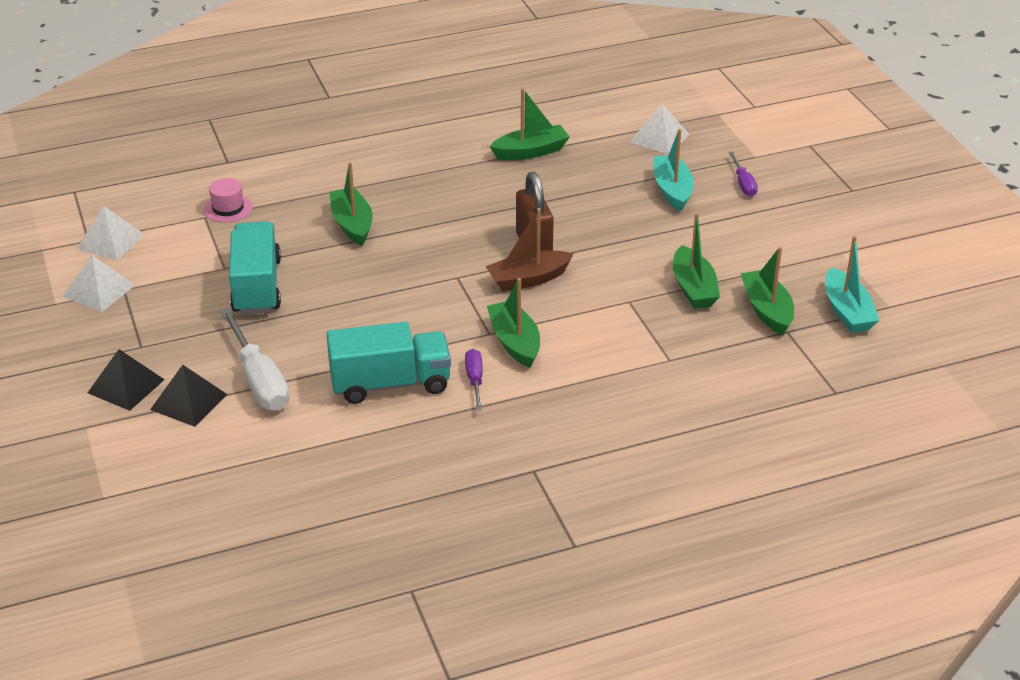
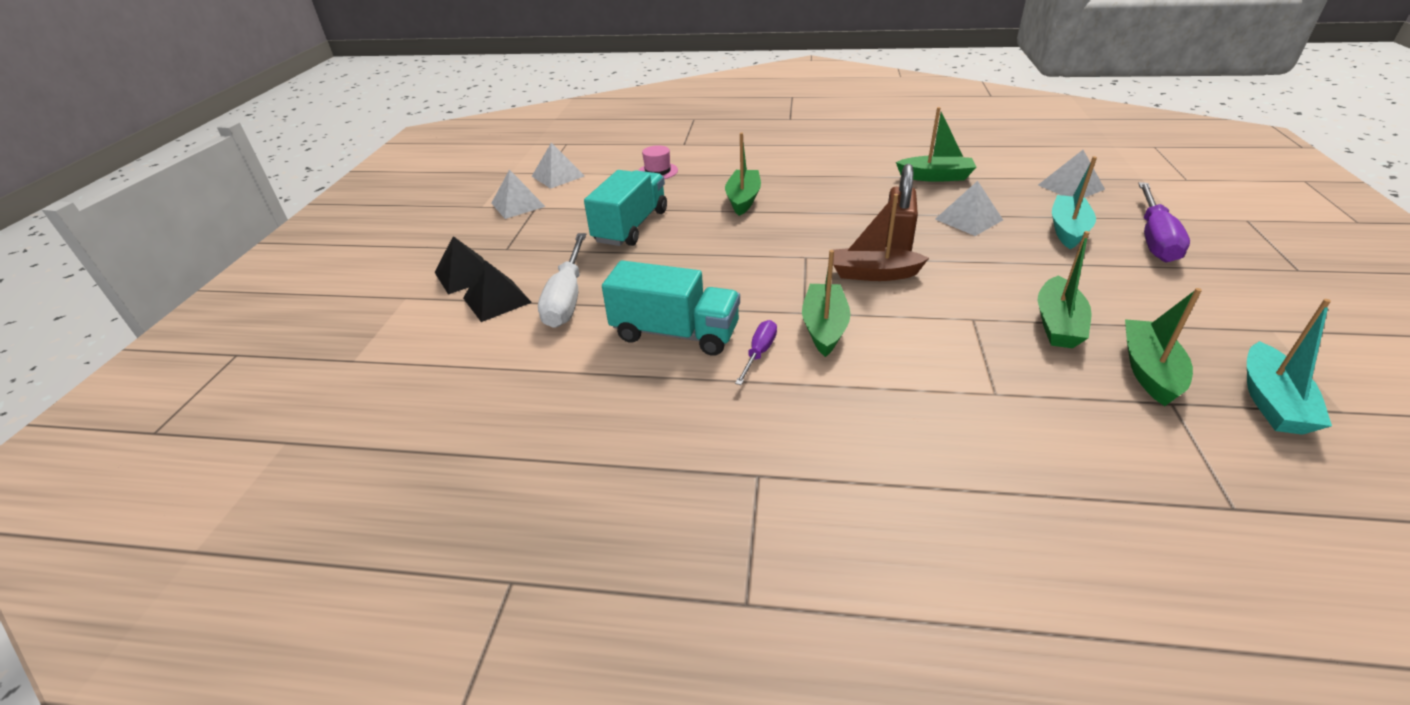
camera: 30 degrees right, 0 degrees up
purple screwdriver [729,152,758,196] -> purple screwdriver [1138,182,1190,262], size x1.86
none -> white pyramid [935,181,1003,236]

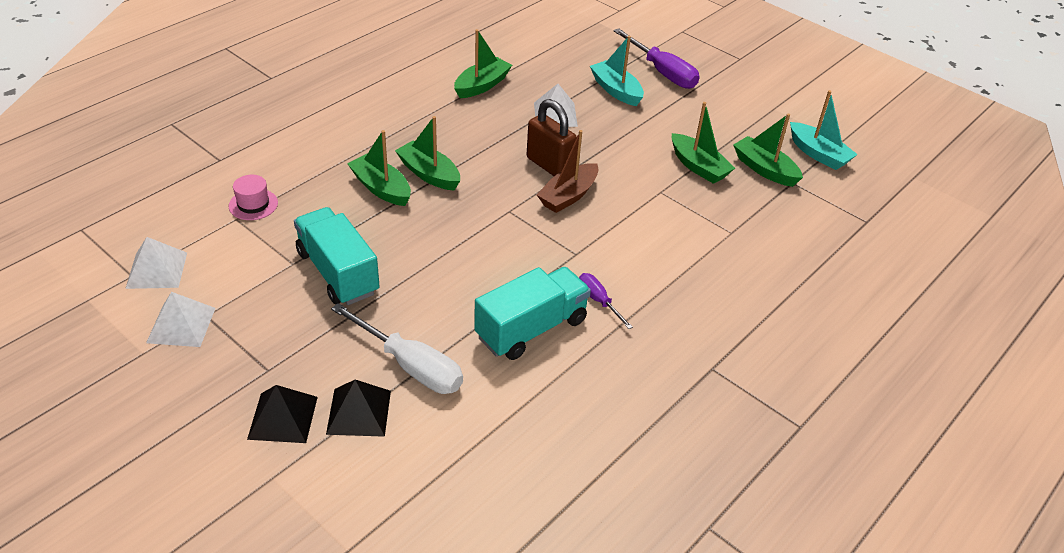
camera: 60 degrees left, 5 degrees up
green boat [802,250,851,357] -> green boat moved to [395,116,460,191]
white pyramid [1038,150,1105,198] -> none

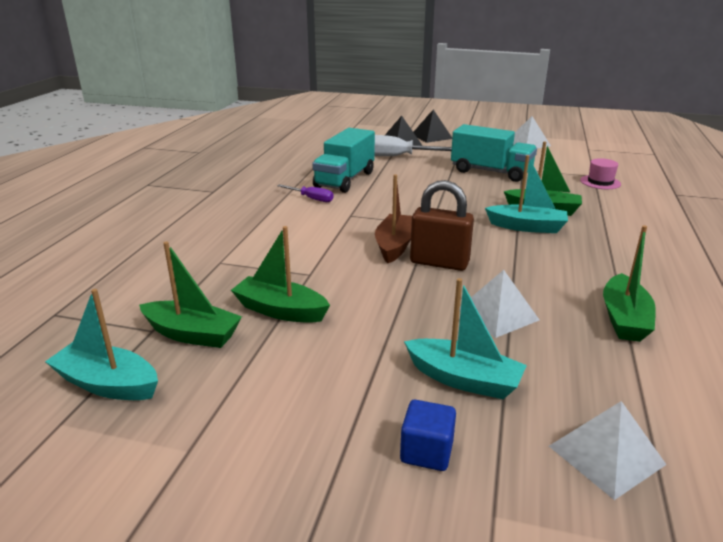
camera: 155 degrees right, 15 degrees down
white pyramid [125,237,187,289] -> white pyramid moved to [549,401,666,500]
green boat [395,116,460,191] -> turquoise boat [485,155,568,233]
purple screwdriver [613,28,699,89] -> blue cube [400,400,456,471]

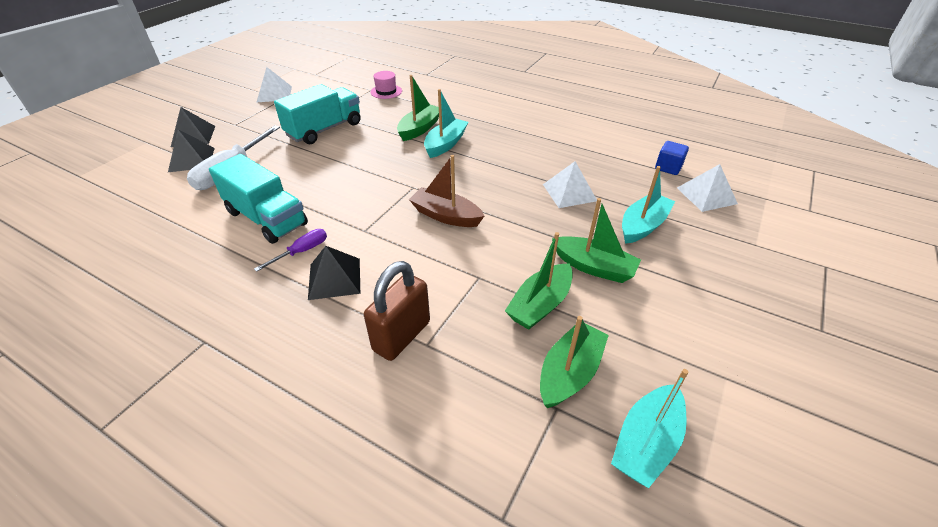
camera: 75 degrees left, 15 degrees up
blue cube [400,400,456,471] -> blue cube moved to [655,141,689,175]
brown padlock [410,180,474,271] -> brown padlock moved to [364,261,430,361]
green boat [603,225,656,342] -> green boat moved to [552,198,641,283]
none -> black pyramid [308,246,360,300]

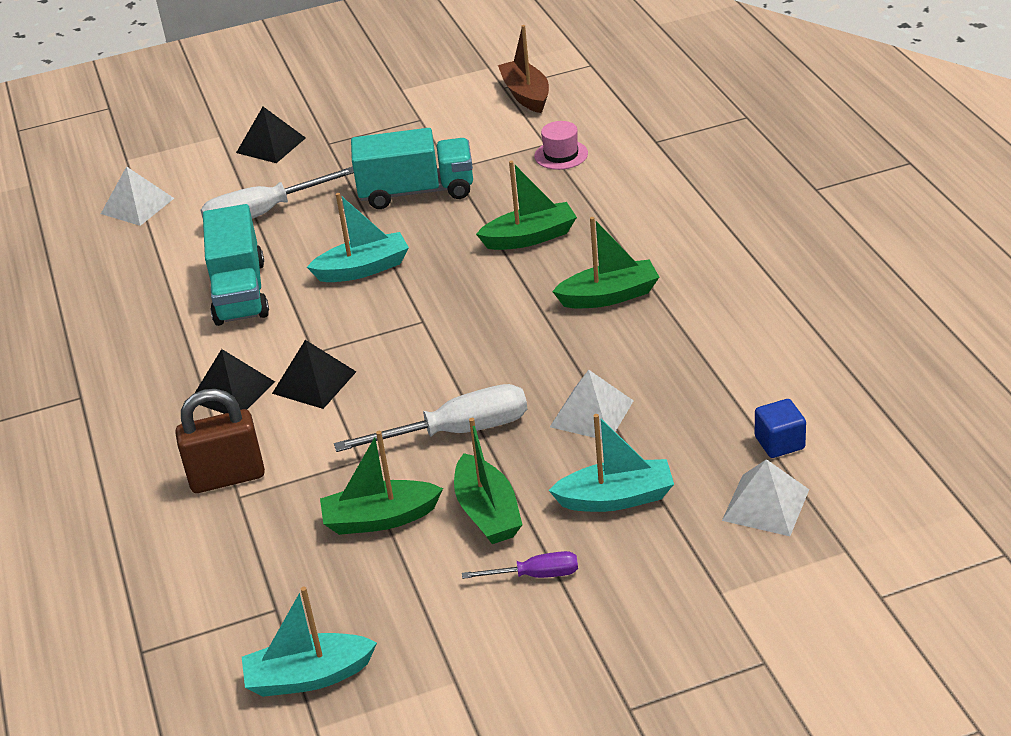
camera: 45 degrees right, 5 degrees down
black pyramid [168,129,215,172] -> black pyramid moved to [272,340,356,409]
purple screwdriver [254,229,327,272] -> purple screwdriver moved to [462,551,578,579]
white pyramid [256,67,292,103] -> white pyramid moved to [101,166,174,226]
brown boat [409,155,484,227] -> brown boat moved to [498,25,549,113]
turquoise boat [424,89,468,158] -> turquoise boat moved to [307,193,409,282]
green boat [540,316,609,408] -> green boat moved to [552,217,659,308]
none -> white screwdriver [334,384,527,452]

